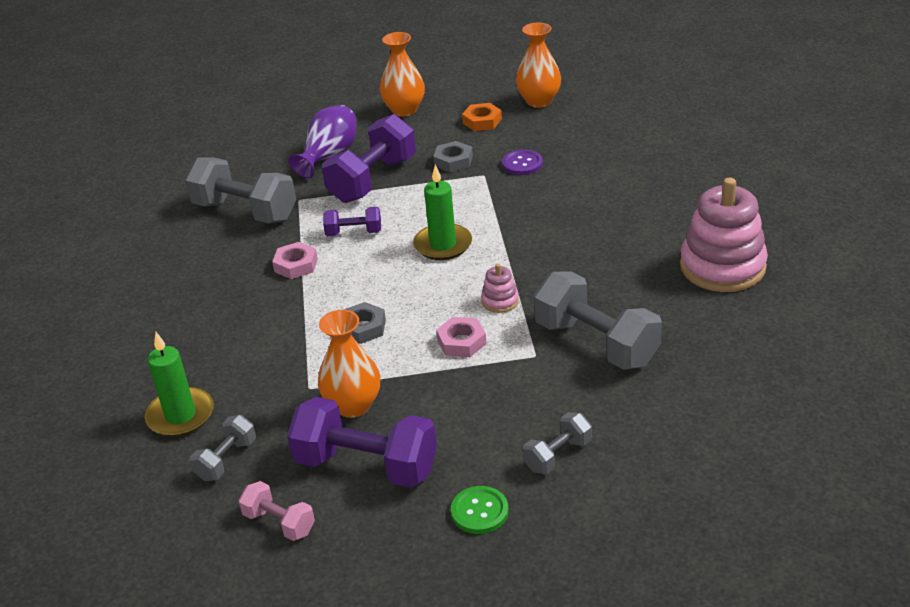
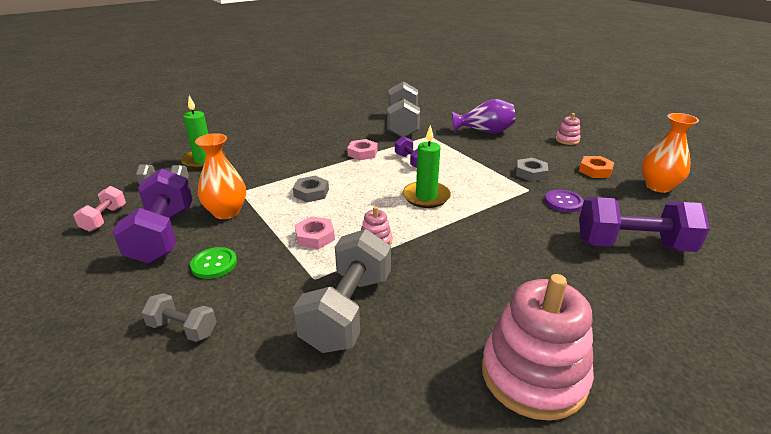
camera: 60 degrees right, 5 degrees down
purple dumbbell [322,114,416,203] -> purple dumbbell moved to [579,197,710,252]
orange vase [380,32,425,116] -> pink stacking toy [556,113,581,145]
green button [451,486,508,534] -> green button moved to [190,247,237,279]

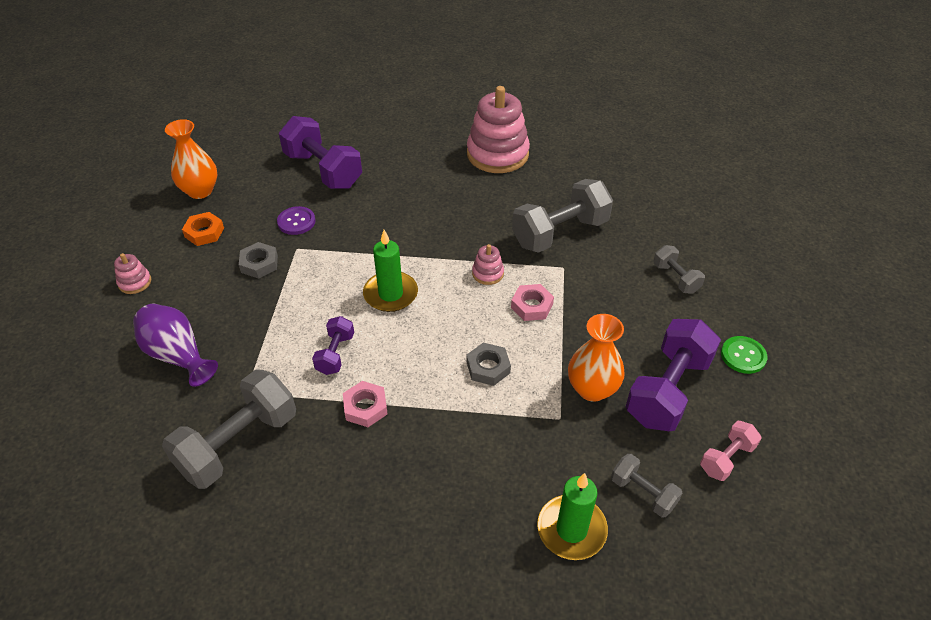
camera: 140 degrees left, 15 degrees up
green button [190,247,237,279] -> green button moved to [721,336,767,374]

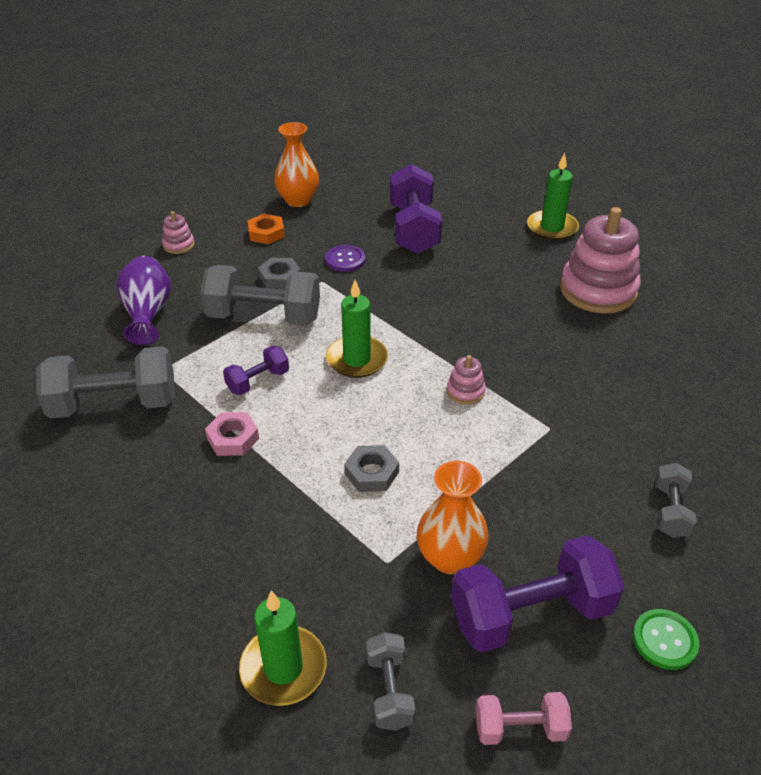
camera: 40 degrees right, 5 degrees down
pink nut [511,284,554,321] -> none
grey dumbbell [512,179,613,253] -> grey dumbbell moved to [200,265,320,326]
none -> green candle [527,153,579,240]

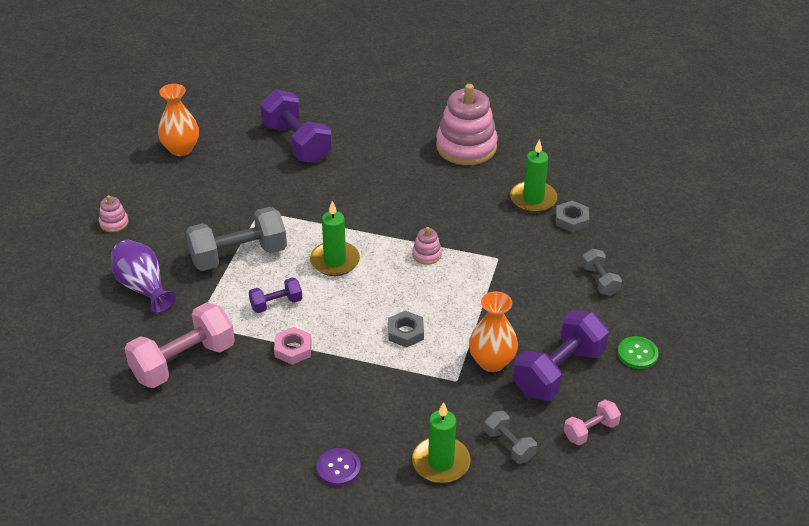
camera: 30 degrees left, 0 degrees up
grey dumbbell [36,346,175,419] -> pink dumbbell [125,302,235,388]
purple dumbbell [223,346,289,395] -> purple dumbbell turned 45 degrees clockwise [249,277,302,313]
orange nut [247,214,285,244] -> none
grey nut [258,257,301,289] -> grey nut moved to [556,201,589,232]
purple button [325,245,365,272] -> purple button moved to [317,448,361,486]
green candle [527,153,579,240] -> green candle moved to [510,139,557,213]

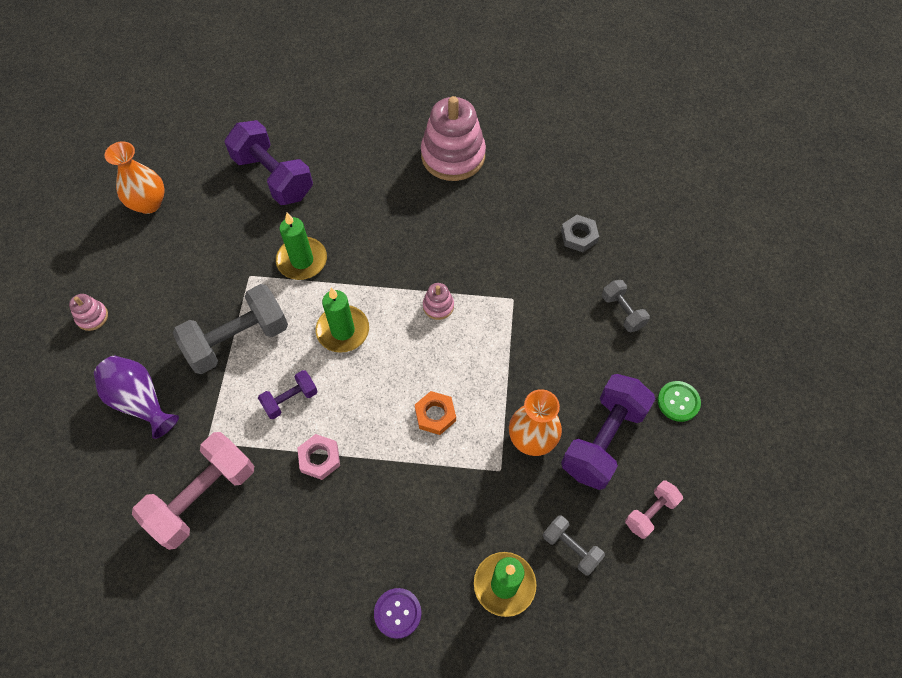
camera: 10 degrees left, 20 degrees up
grey nut [388,311,424,348] -> orange nut [415,391,456,435]
green candle [510,139,557,213] -> green candle moved to [276,213,327,280]

